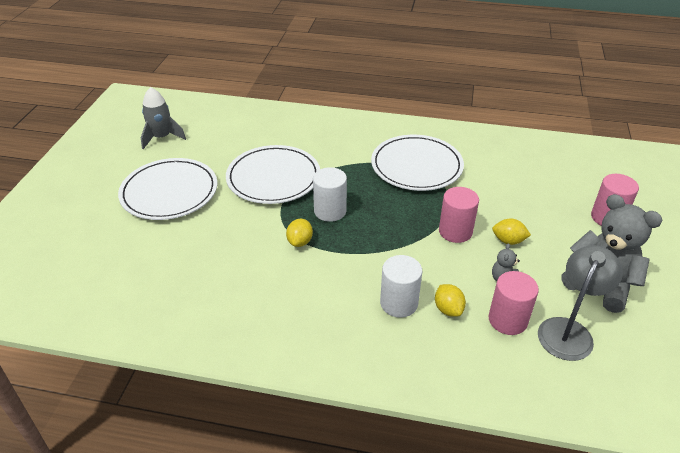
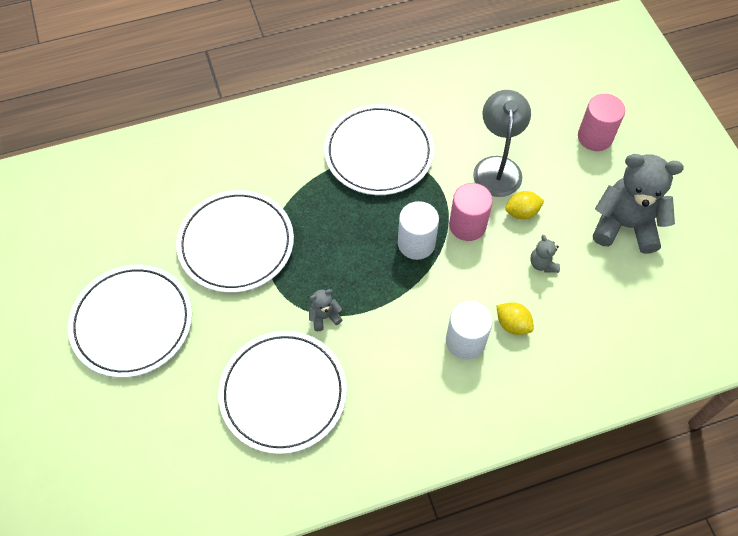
camera: 30 degrees left, 20 degrees up
grey rocket [141,87,186,149] -> none
yellow lemon [286,219,313,247] -> grey teddy bear [309,289,343,331]
white cylinder [313,167,347,222] -> white cylinder moved to [398,201,439,260]
pink cylinder [488,271,539,335] -> none
grey lamp [538,245,623,361] -> grey lamp moved to [473,90,531,197]
none -> white plate [218,331,347,454]

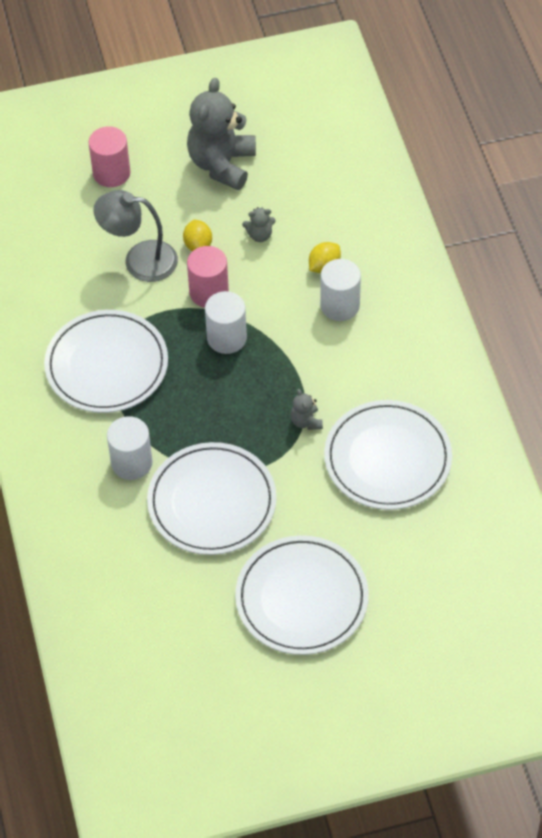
camera: 85 degrees left, 5 degrees down
none -> white cylinder [107,416,153,480]

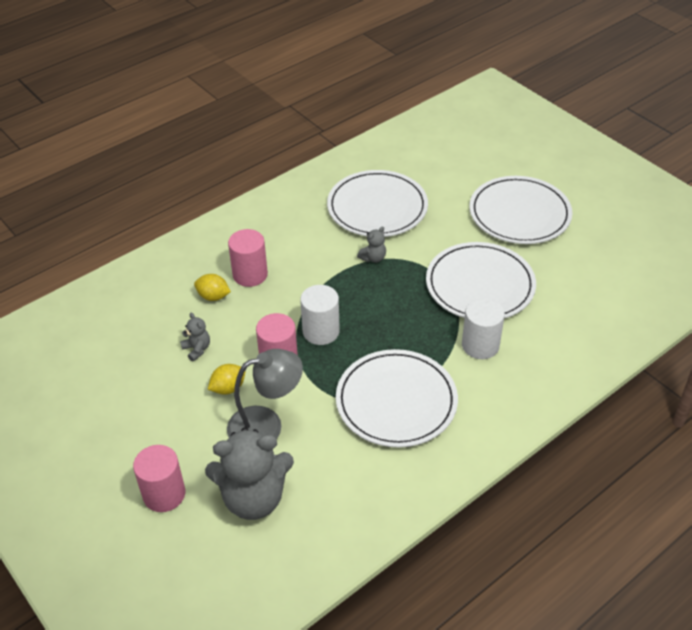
camera: 115 degrees left, 10 degrees down
grey lamp [93,190,178,282] -> grey lamp turned 90 degrees counterclockwise [227,349,303,438]
grey teddy bear [187,78,256,190] -> grey teddy bear moved to [205,427,294,520]
white cylinder [320,259,361,321] -> pink cylinder [228,229,268,287]

